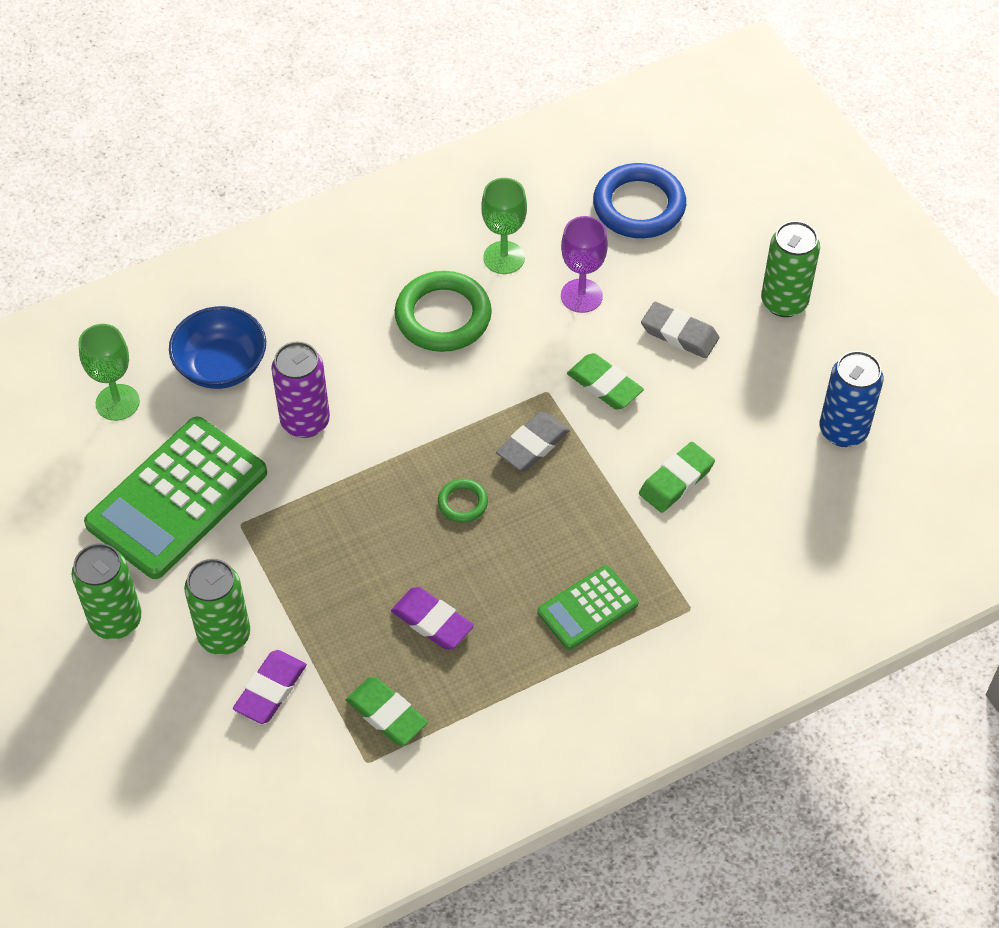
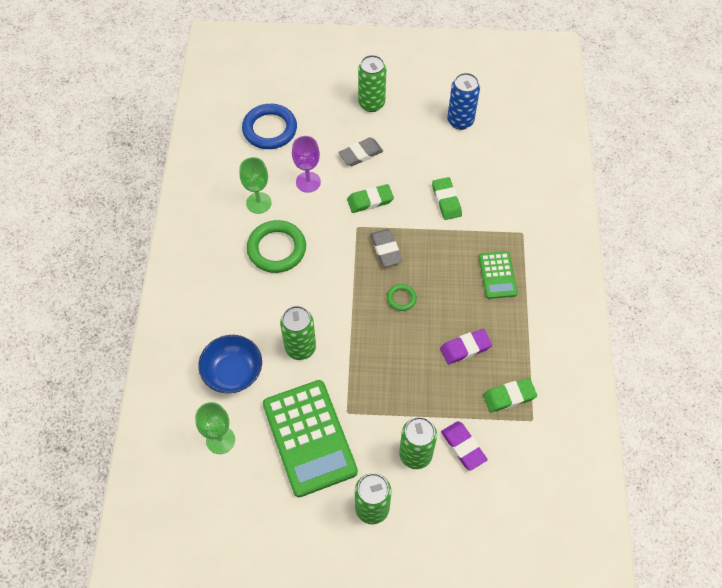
camera: 60 degrees left, 5 degrees up
purple can [271,342,330,438] -> green can [280,306,316,360]

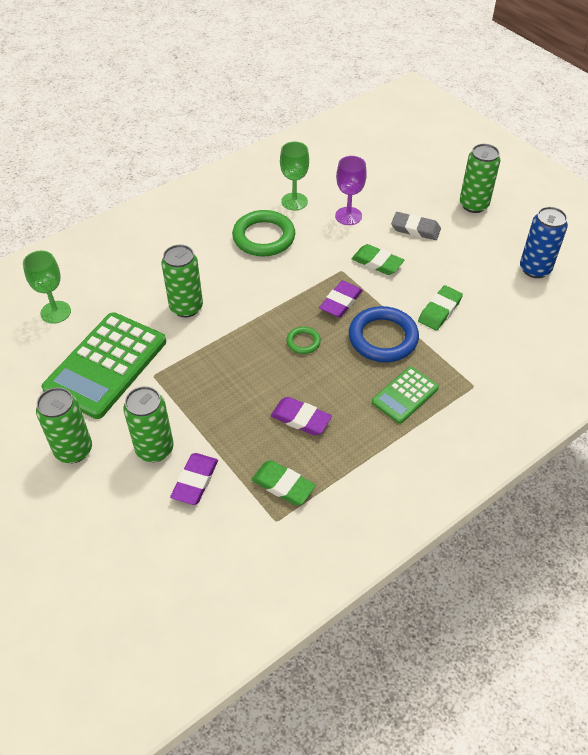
camera: 50 degrees right, 10 degrees down
blue bowl [198,335,262,393] -> none
blue ring [242,104,297,149] -> blue ring moved to [349,306,419,362]
grey eraser [371,229,402,267] -> purple eraser [319,281,363,318]

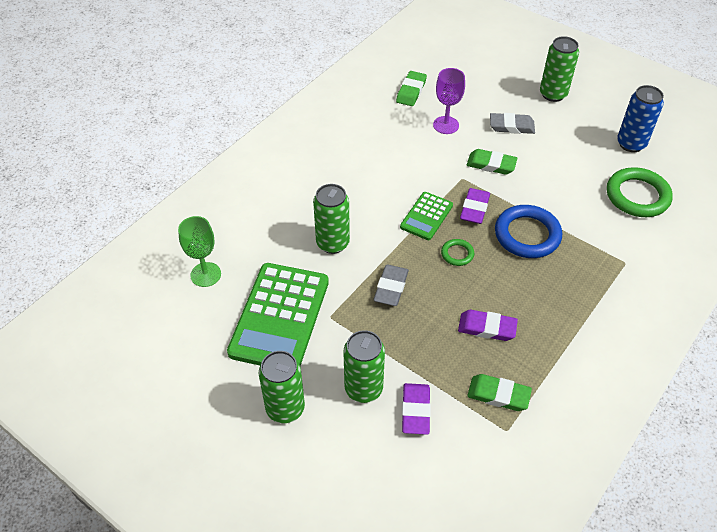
camera: 15 degrees left, 0 degrees up
green ring [232,210,295,256] -> green ring moved to [607,167,673,217]
green goblet [280,142,309,211] -> none
green calculator [372,366,439,424] -> green calculator moved to [400,192,453,240]
green eraser [418,285,463,331] -> green eraser moved to [396,71,427,106]
none -> grey eraser [373,265,409,306]

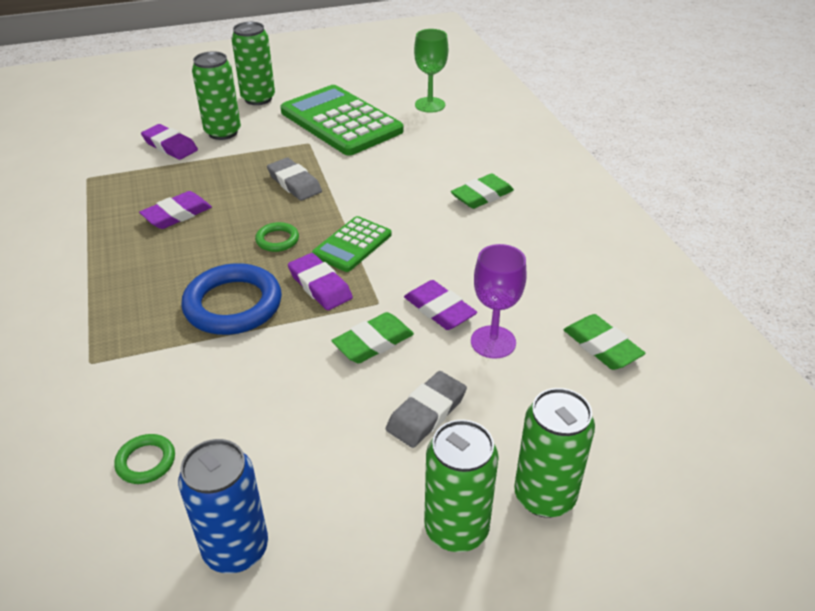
camera: 125 degrees right, 10 degrees down
green can [313,184,350,254] -> green can moved to [514,388,595,518]
green calculator [400,192,453,240] -> green calculator turned 120 degrees counterclockwise [312,216,392,272]
green eraser [467,374,532,411] -> green eraser moved to [451,173,514,209]
green ring [607,167,673,217] -> green ring [114,434,175,484], size x0.49
none -> purple eraser [404,280,477,330]

